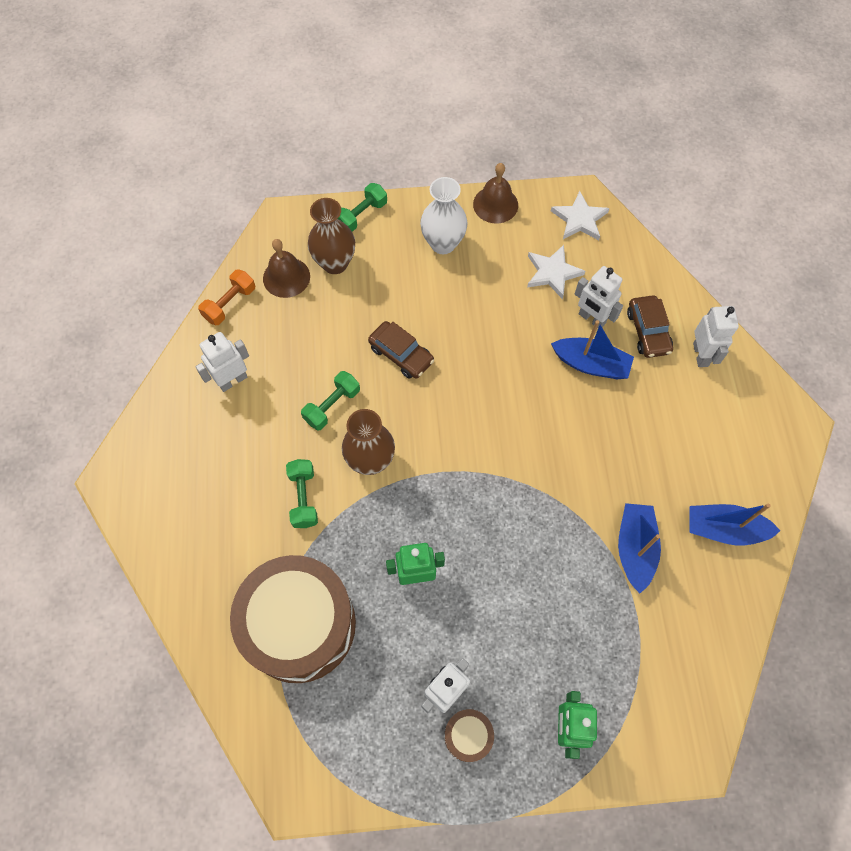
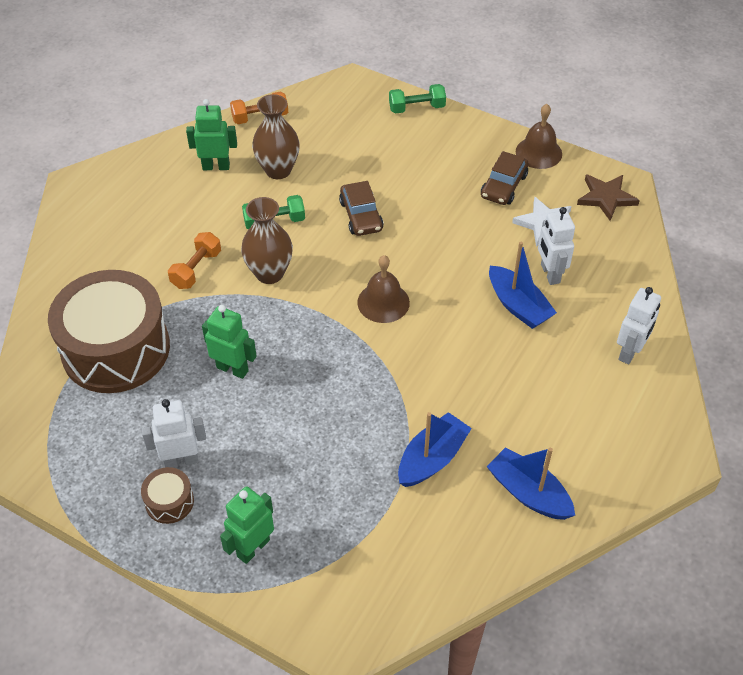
camera: 35 degrees right, 15 degrees down
white robot [195,332,249,392] -> green robot [186,99,237,170]
brown bell [263,239,310,298] -> brown bell moved to [357,255,410,323]
green dumbbell [286,459,318,528] -> orange dumbbell [168,232,221,289]
brown vase [308,198,355,274] -> brown vase moved to [252,94,300,179]
white vase [420,177,468,254] -> none
white star [551,191,610,240] -> brown star [577,175,640,221]
brown car [627,295,673,358] -> brown car moved to [481,151,528,205]

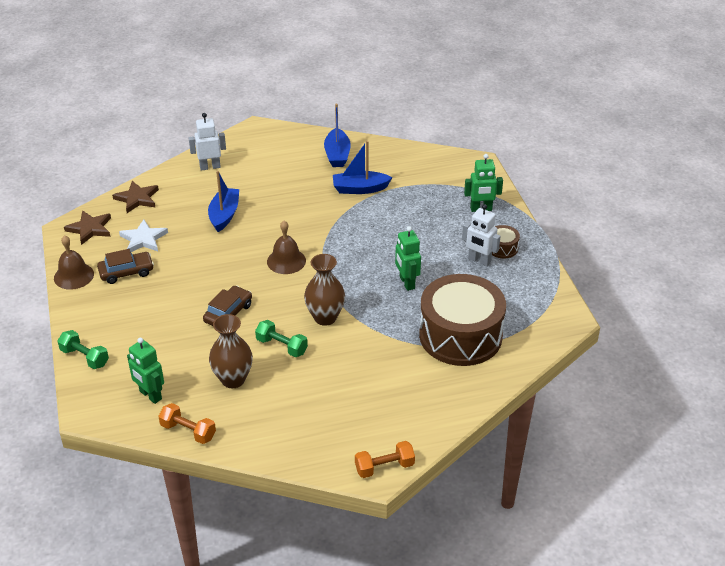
camera: 135 degrees left, 10 degrees down
orange dumbbell [168,232,221,289] -> orange dumbbell moved to [355,441,415,478]
green robot [186,99,237,170] -> green robot moved to [127,338,164,404]
white robot [538,207,575,285] -> none
none -> brown star [112,181,159,213]

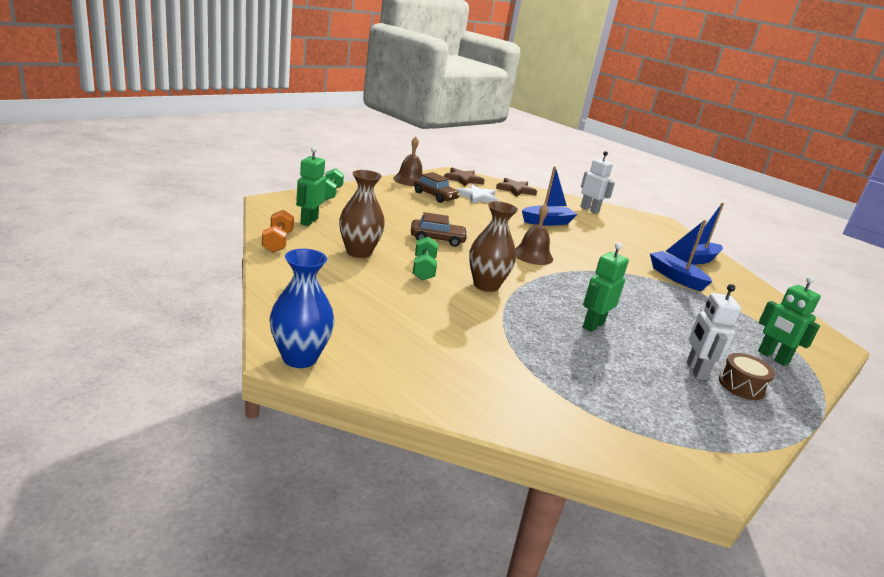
camera: 55 degrees right, 15 degrees down
orange dumbbell [355,441,415,478] -> blue vase [270,249,334,368]
brown drum [419,274,506,366] -> none

